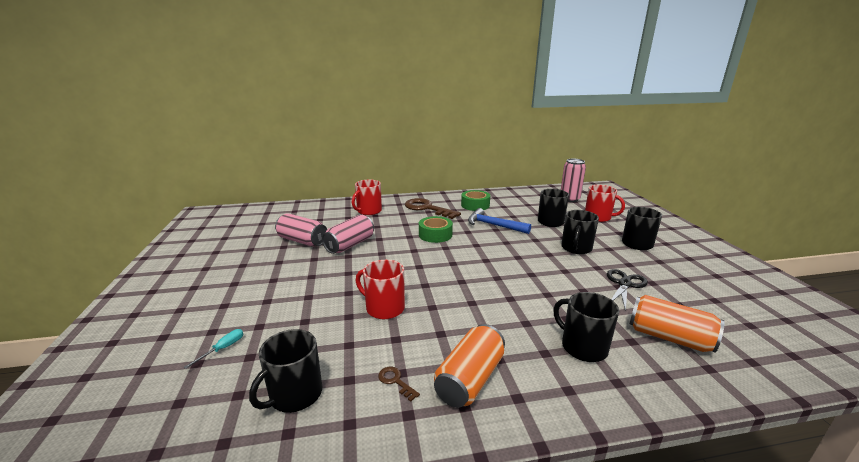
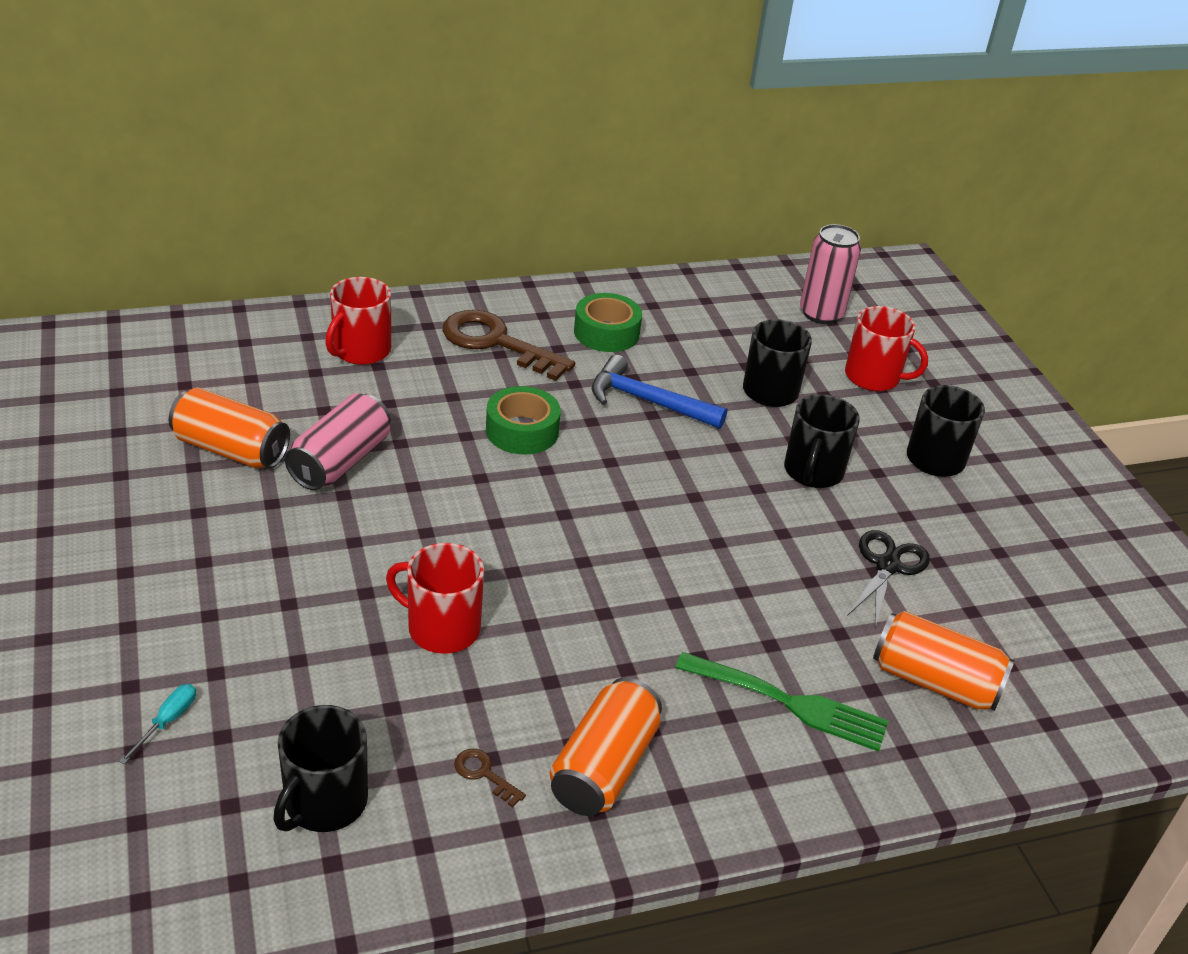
camera: 10 degrees left, 15 degrees up
pink can [275,213,327,247] -> orange can [169,387,290,468]
black mug [553,292,619,362] -> green fork [675,652,889,752]

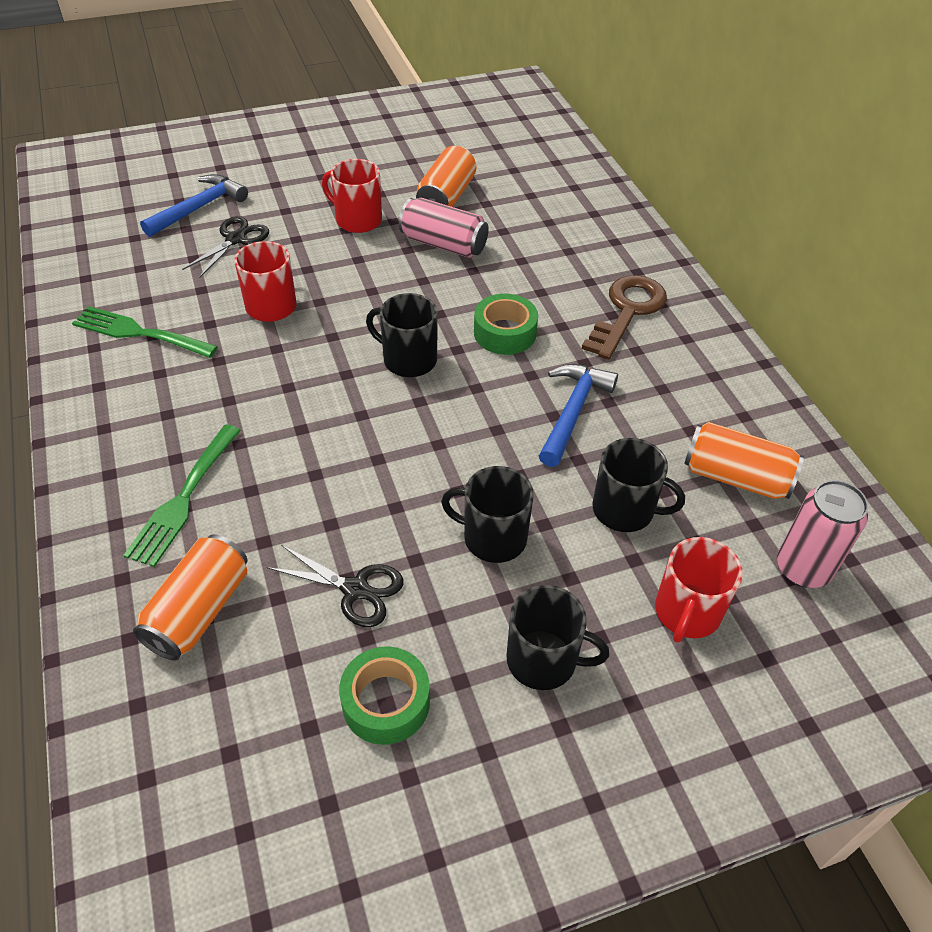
camera: 90 degrees right, 10 degrees up
turquoise screwdriver [119,684,196,764] -> blue hammer [140,174,248,237]
black mug [273,705,368,832] -> black mug moved to [366,293,438,377]
red mug [325,277,391,365] -> red mug moved to [322,159,382,233]
brown key [454,749,526,808] -> green fork [72,306,218,358]
orange can [550,677,662,816] -> orange can moved to [684,422,804,499]
green tape [574,293,642,352] -> green tape moved to [339,646,430,745]
none -> black scissors [182,216,269,278]

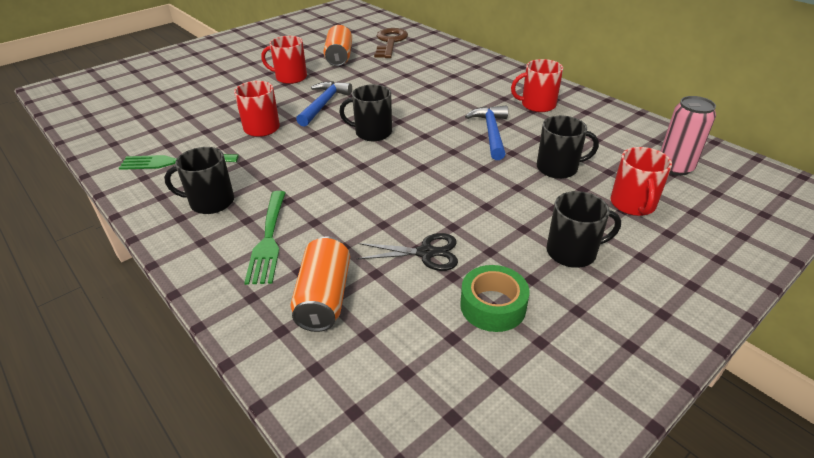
camera: 20 degrees left, 10 degrees down
blue hammer [140,174,248,237] -> blue hammer moved to [296,81,352,127]
black scissors [182,216,269,278] -> none
pink can [399,198,489,258] -> none
black mug [441,466,534,563] -> black mug moved to [164,147,234,214]
green tape [474,294,538,355] -> none
brown key [582,275,667,360] -> brown key moved to [374,28,408,58]
orange can [684,422,804,499] -> none
none -> red mug [511,59,563,112]

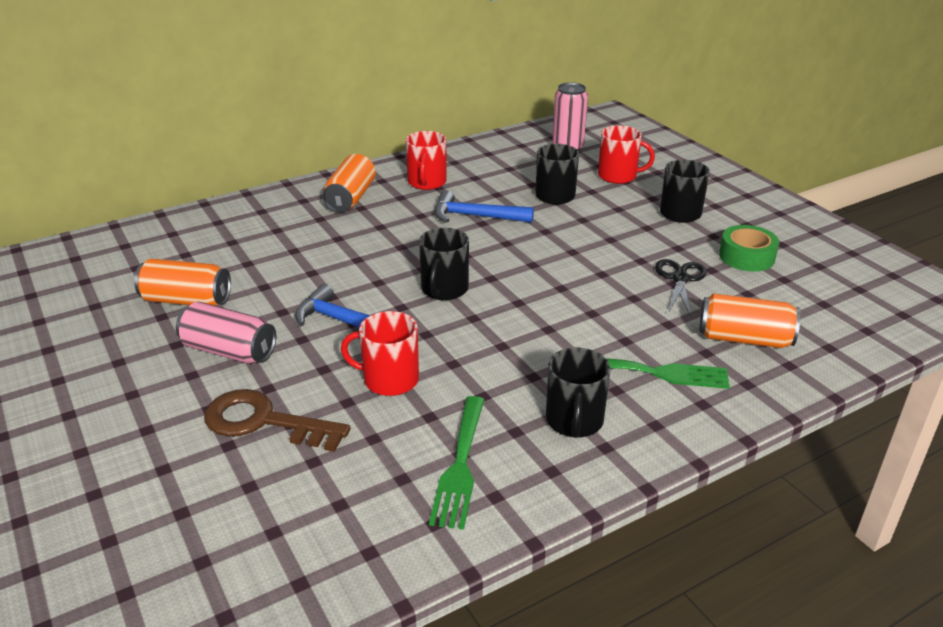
camera: 80 degrees left, 5 degrees down
red mug [261,36,307,84] -> pink can [176,302,276,364]
brown key [374,28,408,58] -> brown key moved to [204,389,351,452]
none -> orange can [323,154,376,212]

